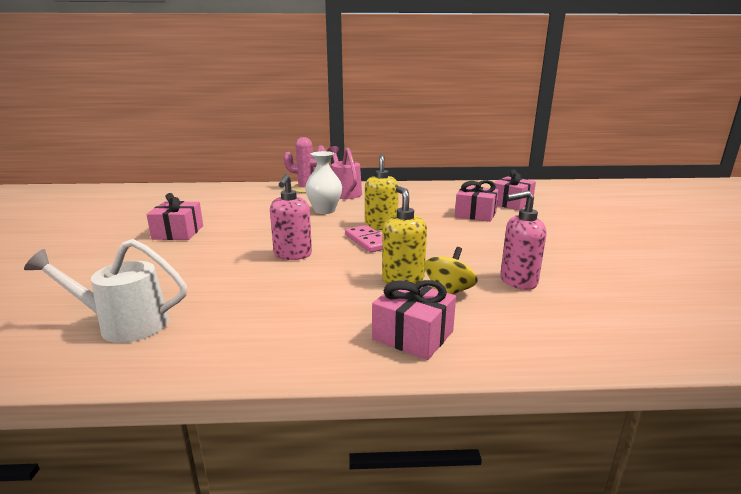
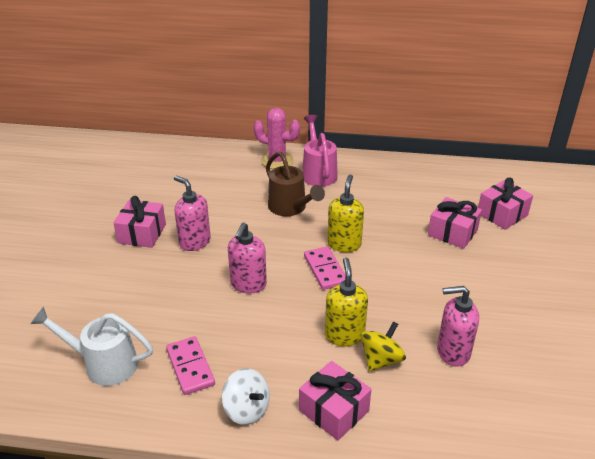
camera: 10 degrees right, 15 degrees up
white vase [305,151,342,214] -> brown watering can [266,152,325,216]
none -> pink domino [166,336,215,395]
none -> pink soap dispenser [174,175,211,251]
none -> white spinning top [222,368,270,425]

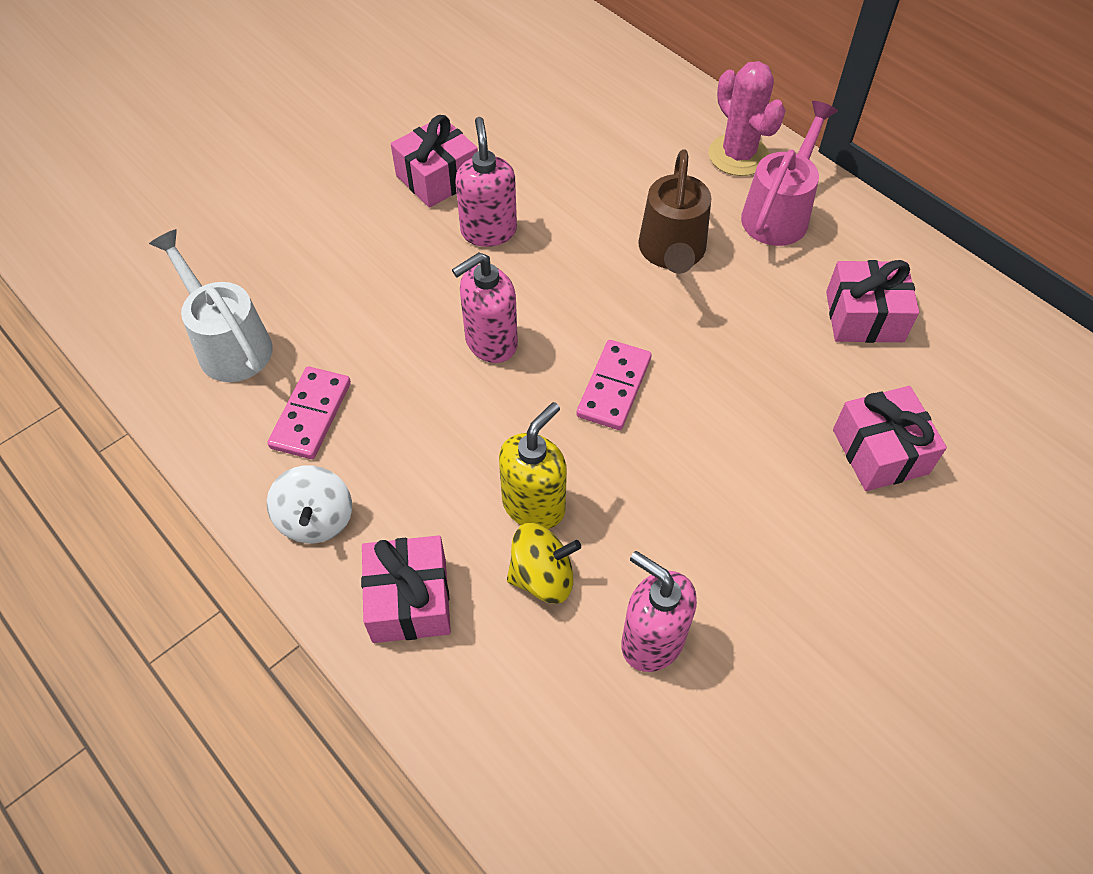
camera: 40 degrees right, 20 degrees up
yellow soap dispenser [327,174,364,252] -> none
pink gift [478,177,533,230] -> pink gift moved to [826,260,919,343]

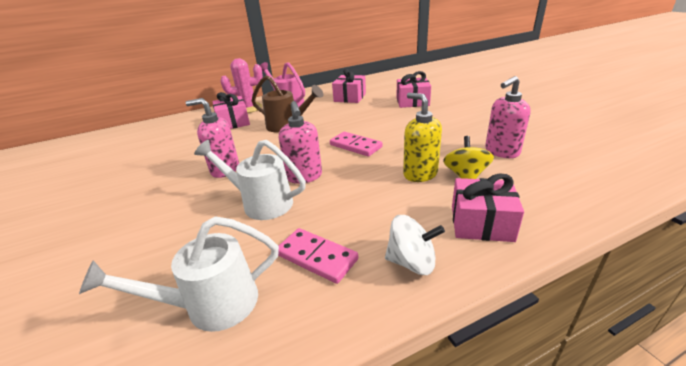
camera: 70 degrees left, 25 degrees down
pink gift [391,115,478,208] -> pink gift moved to [212,92,250,129]
none -> white watering can [194,140,306,220]

